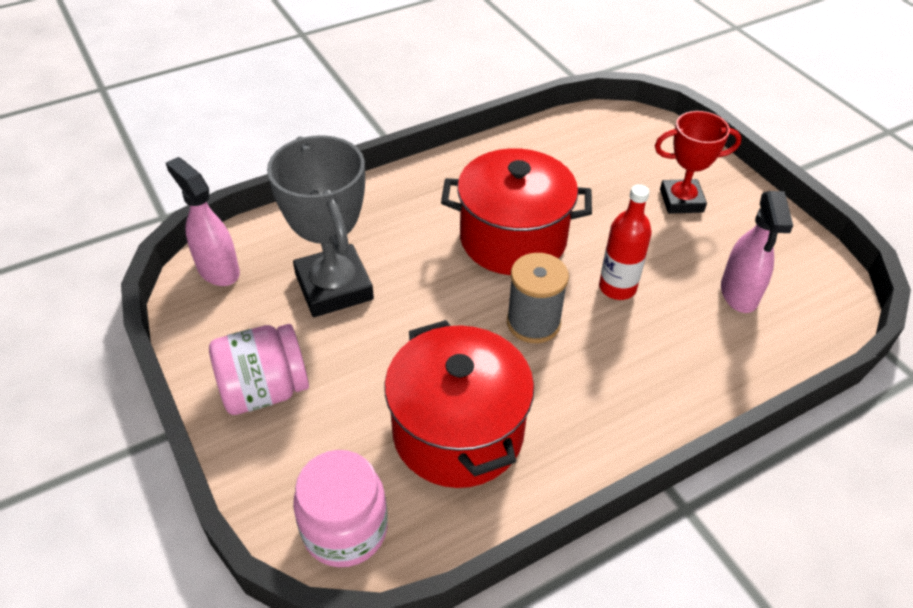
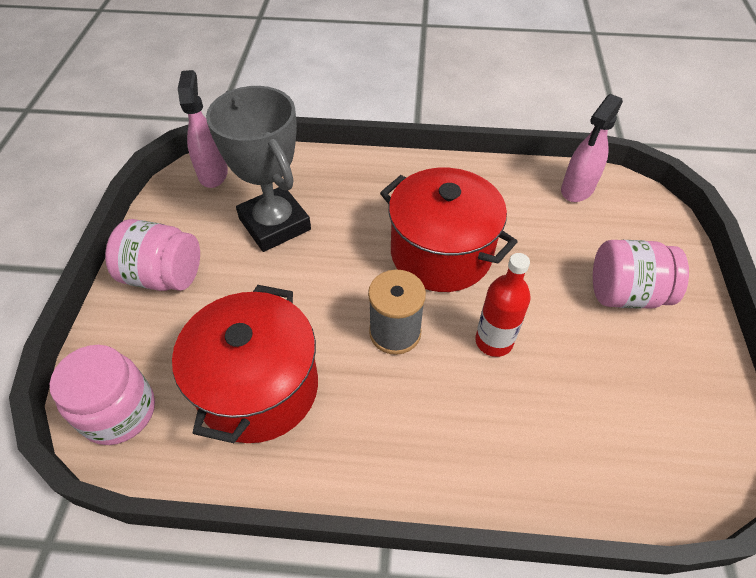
camera: 35 degrees right, 5 degrees up
grey trophy [267,135,374,317] -> grey trophy turned 45 degrees counterclockwise [206,86,311,252]
red trophy [655,111,742,214] -> pink jar [593,240,689,309]
pink spray bottle [721,191,793,313] -> pink spray bottle moved to [561,94,623,202]

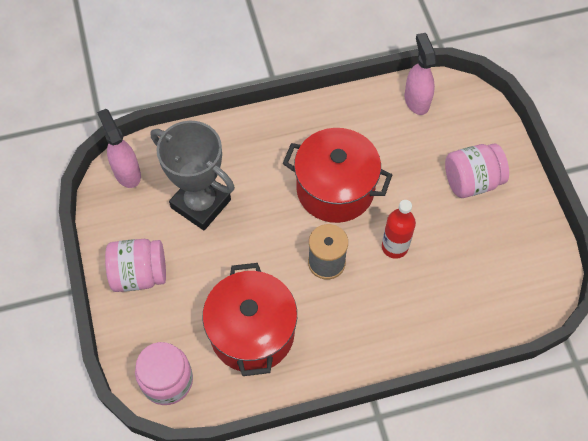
camera: 20 degrees left, 10 degrees up
pink spray bottle [561,94,623,202] -> pink spray bottle turned 150 degrees clockwise [404,33,436,115]

